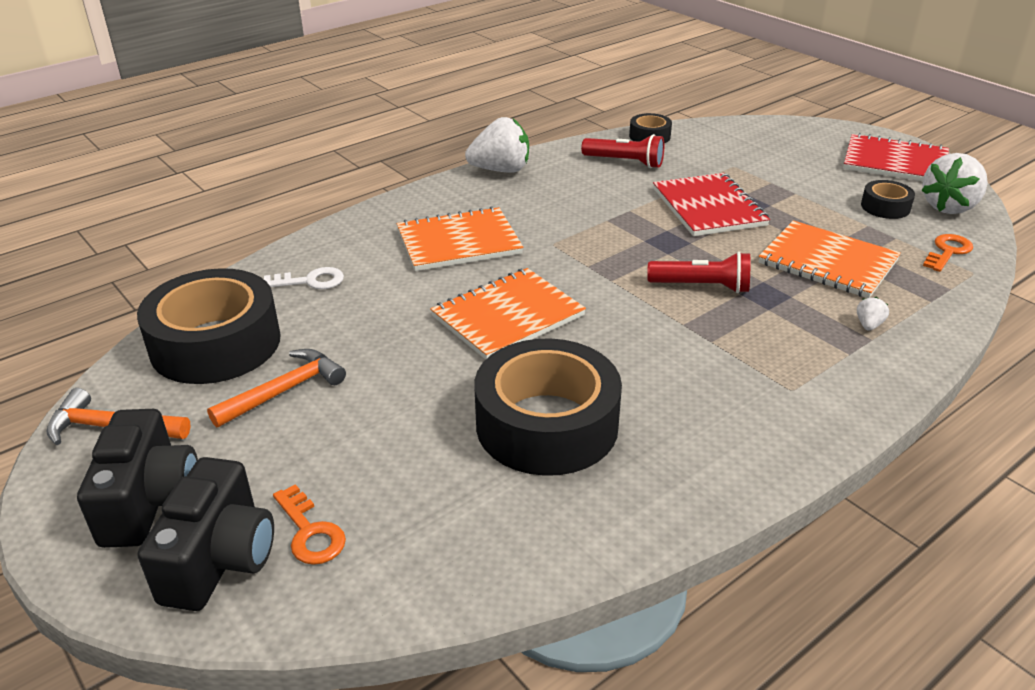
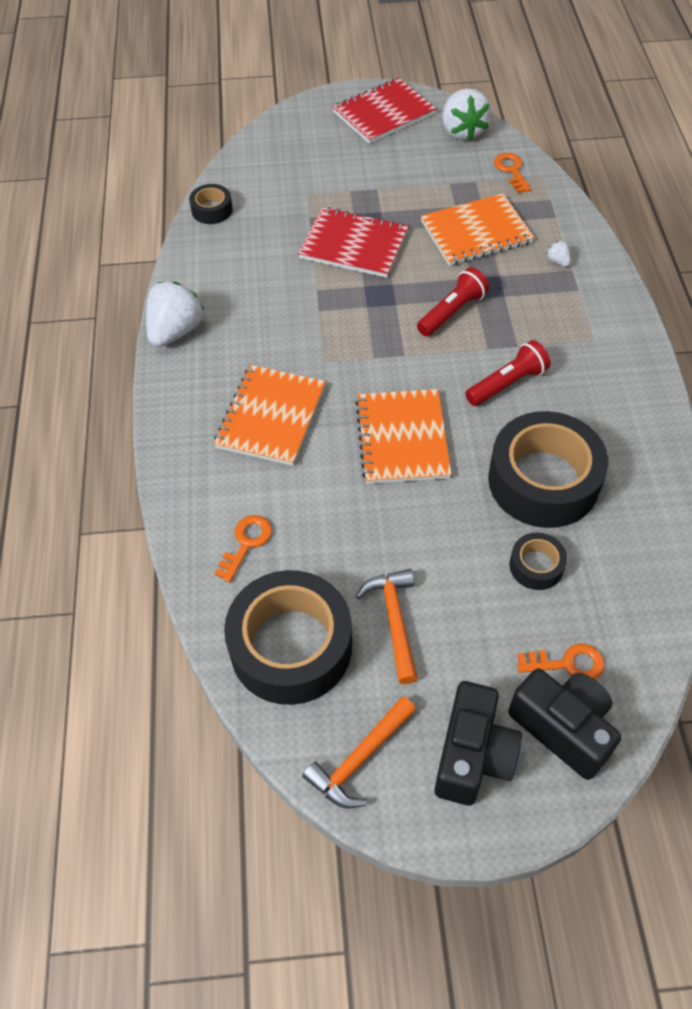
camera: 55 degrees left, 20 degrees up
black camera [77,409,198,548] -> black camera turned 75 degrees clockwise [434,681,522,806]
white key [264,267,344,289] -> orange key [214,515,272,582]
red flashlight [581,134,664,168] -> red flashlight moved to [465,340,550,406]
black tape [861,180,915,219] -> black tape moved to [509,533,567,590]

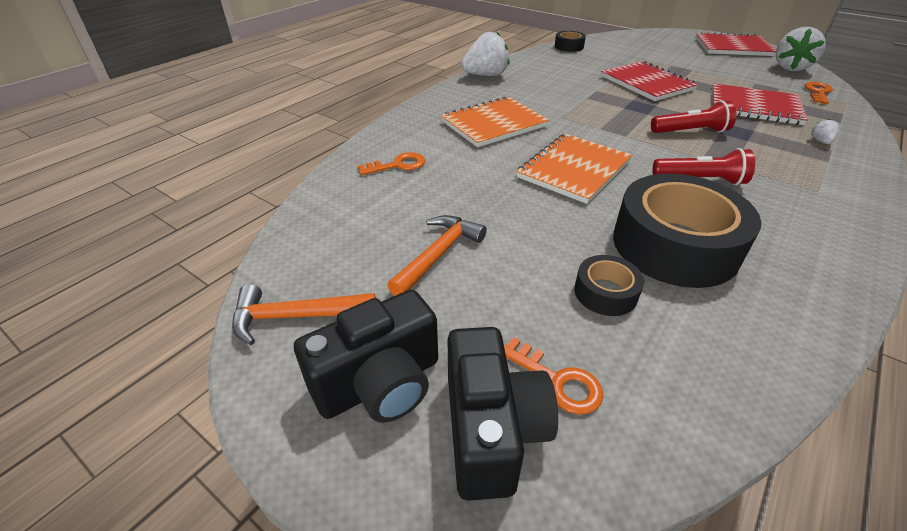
camera: 40 degrees right, 15 degrees down
black tape [224,570,352,705] -> none
orange notebook [421,193,534,266] -> red notebook [712,84,808,125]

